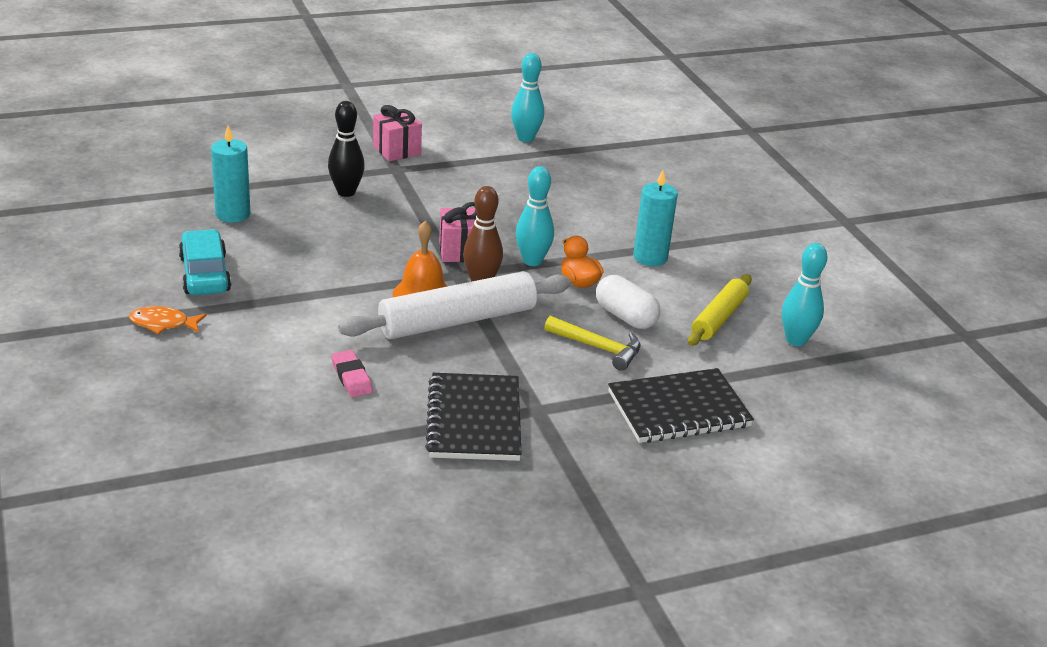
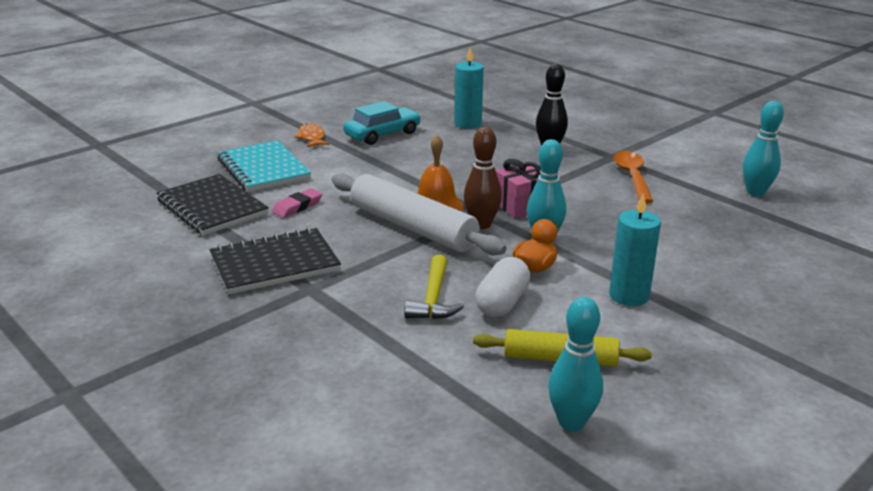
camera: 70 degrees right, 5 degrees down
pink gift [373,105,422,161] -> none
black notebook [608,368,754,443] -> black notebook moved to [156,174,269,235]
none -> turquoise notebook [217,140,311,192]
none -> orange spoon [613,151,653,203]

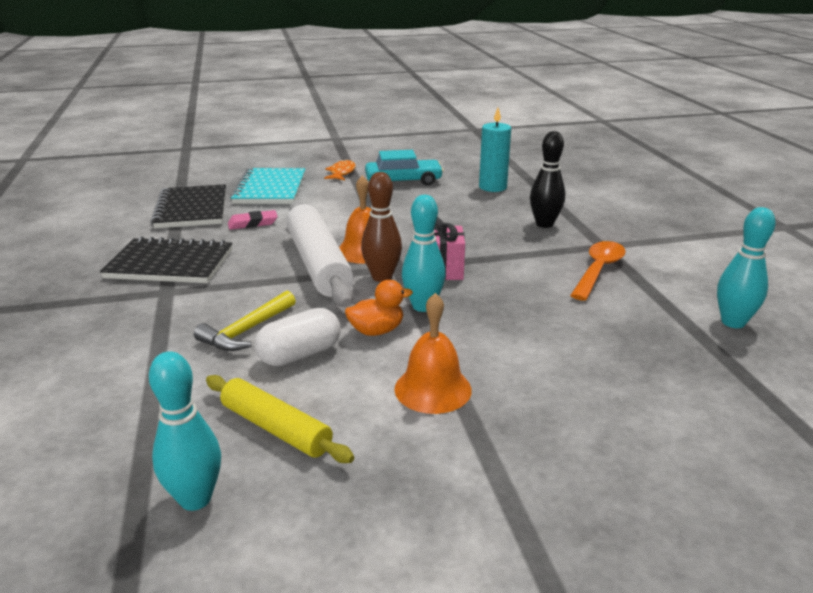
camera: 30 degrees right, 0 degrees up
turquoise candle [609,193,661,306] -> orange bell [394,293,472,414]

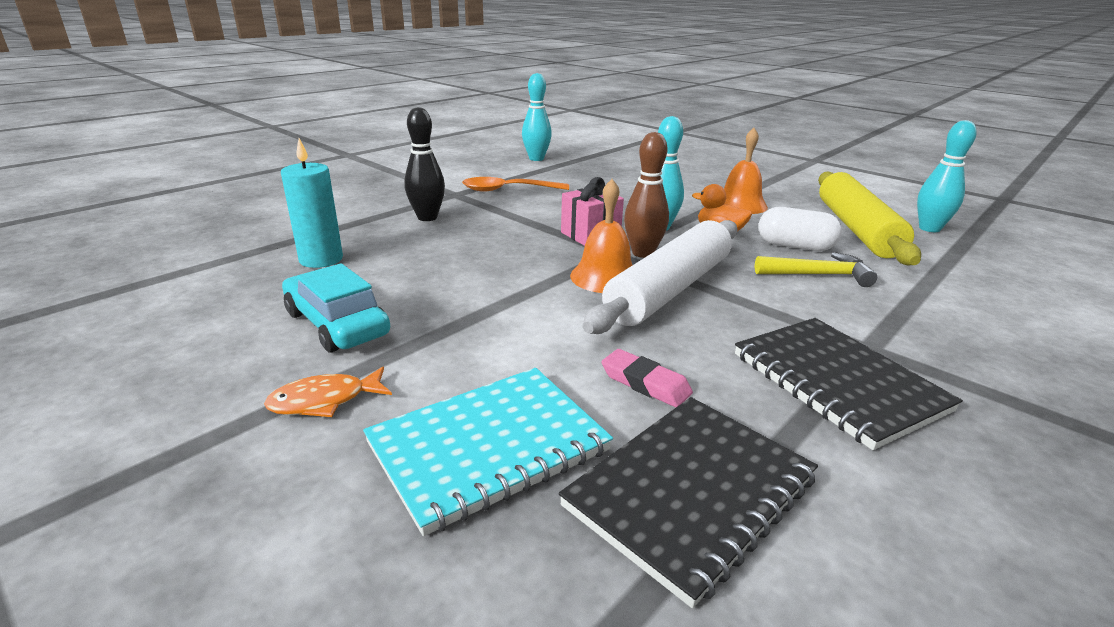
camera: 125 degrees left, 0 degrees up
yellow rolling pin [206,375,354,463] -> yellow rolling pin [818,172,921,266], size x1.65

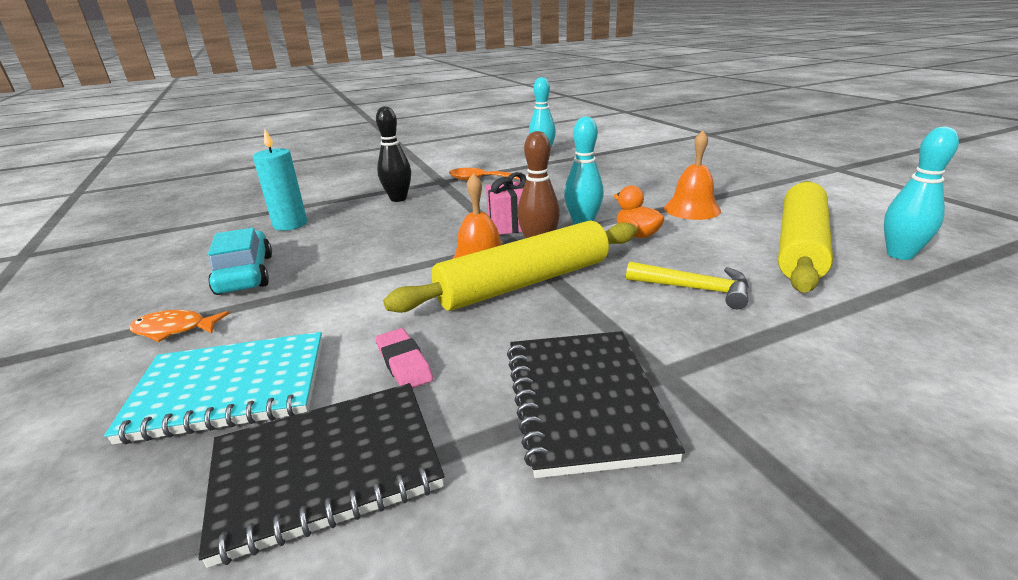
camera: 25 degrees right, 0 degrees up
white rolling pin [583,220,737,334] -> yellow rolling pin [383,221,637,313]
white capsule [758,207,842,251] -> none

